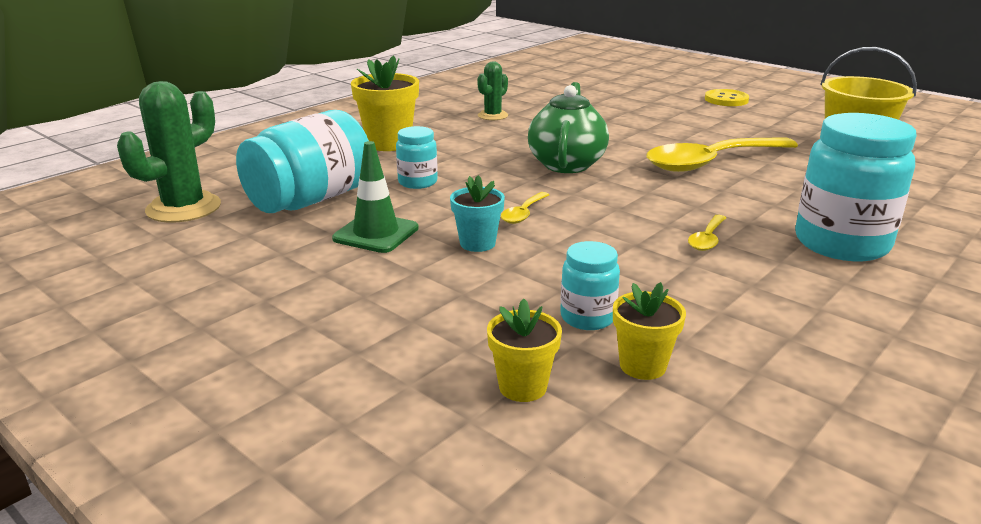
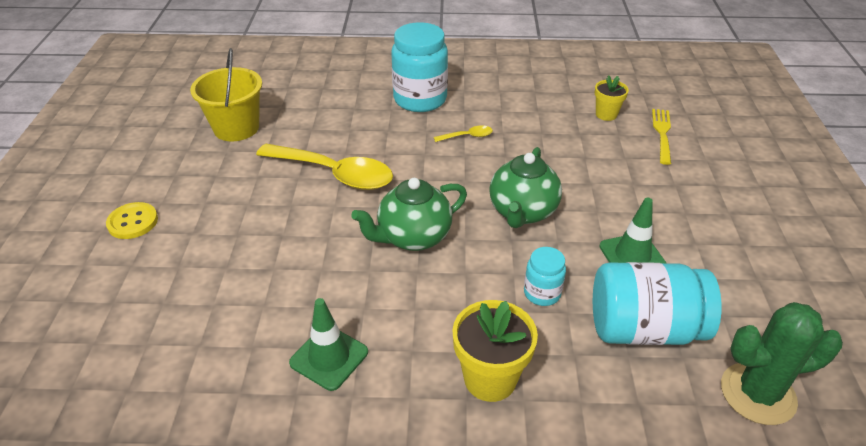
camera: 130 degrees left, 15 degrees up
turquoise flower pot [450,175,505,252] -> none
green cactus [477,61,508,120] -> green traffic cone [289,298,368,391]
yellow flower pot [487,299,562,402] -> yellow fork [652,109,671,165]
yellow spoon [501,192,549,224] -> green teapot [489,147,562,228]
turquoise jar [560,241,620,330] -> none

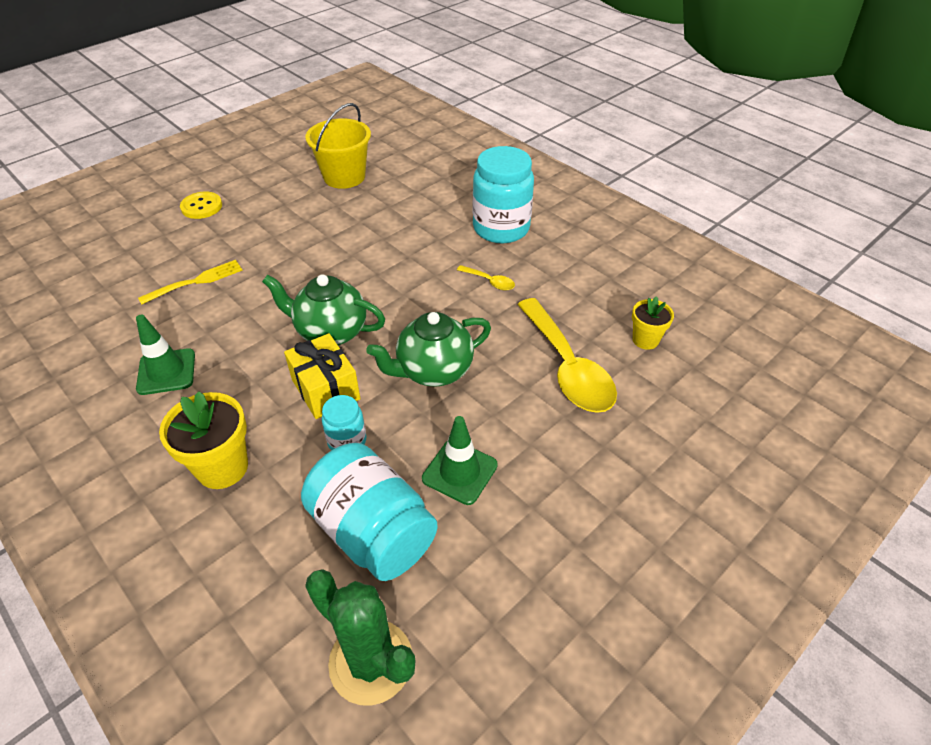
camera: 45 degrees right, 5 degrees up
yellow spoon [256,144,393,190] -> yellow spoon moved to [517,298,617,413]
yellow fork [652,109,671,165] -> yellow fork moved to [138,260,243,304]
none -> yellow gift [284,333,360,419]

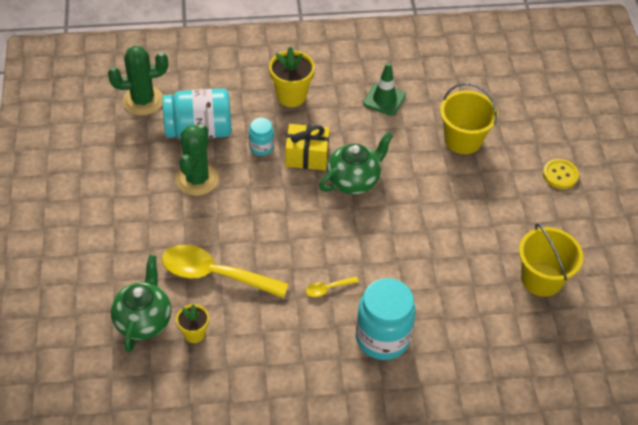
camera: 125 degrees right, 5 degrees up
yellow fork [138,260,243,304] -> yellow bucket [440,83,498,154]
green teapot [367,312,491,387] -> green teapot moved to [111,255,171,353]
green traffic cone [422,416,498,505] -> green cactus [176,124,219,196]

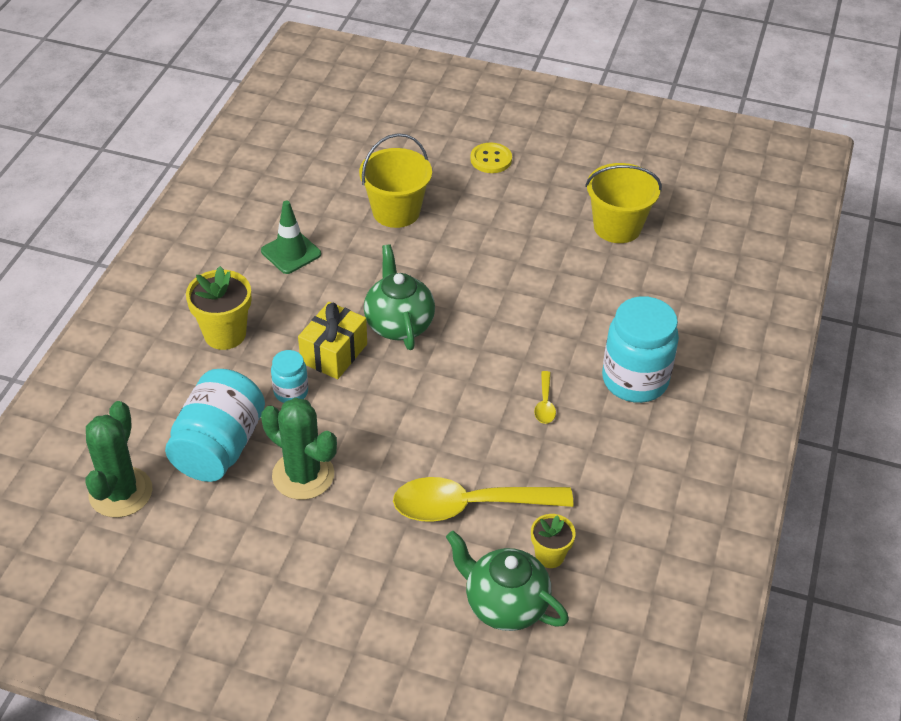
camera: 65 degrees left, 5 degrees down
yellow spoon [162,245,289,298] -> yellow spoon turned 45 degrees clockwise [393,477,574,522]

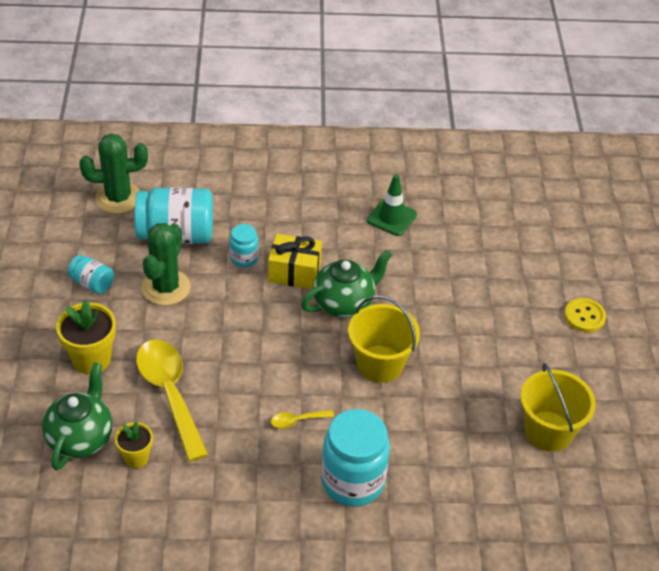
camera: 70 degrees right, 0 degrees up
yellow flower pot [186,266,252,350] -> yellow flower pot moved to [56,299,116,374]
yellow bucket [359,133,432,228] -> yellow bucket moved to [348,295,420,383]
none -> turquoise jar [68,255,114,294]

